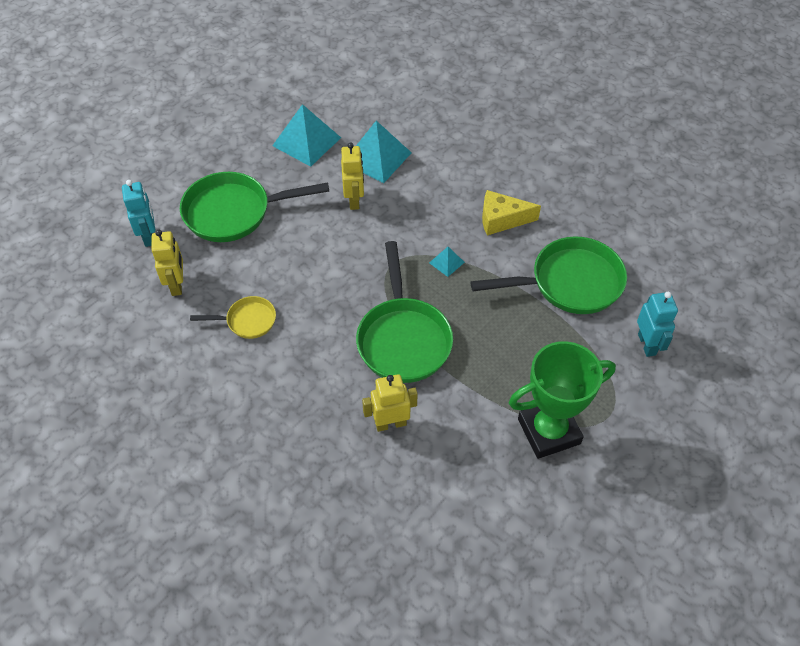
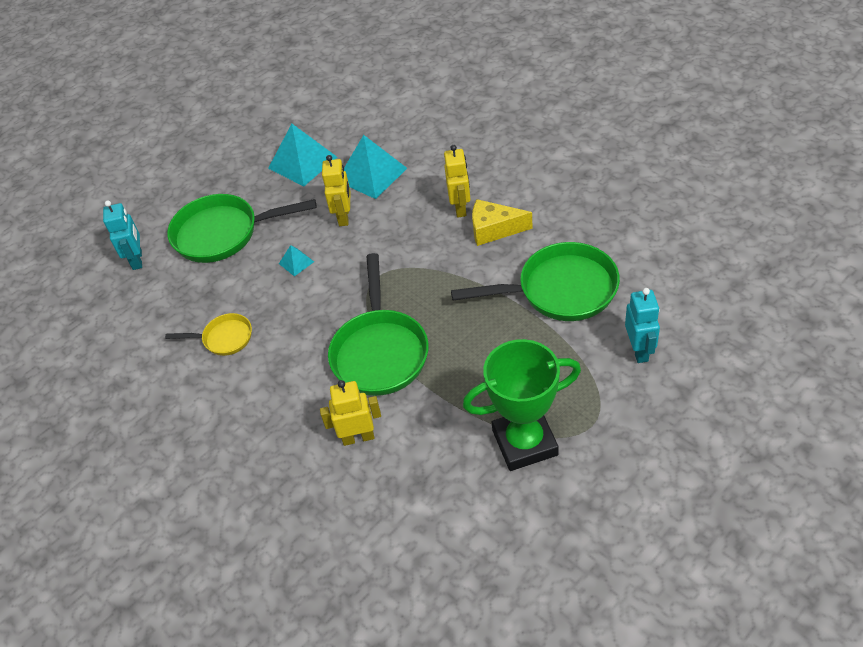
camera: 10 degrees right, 5 degrees down
yellow robot [151,230,183,296] -> yellow robot moved to [444,145,471,218]
turquoise pyramid [429,247,465,277] -> turquoise pyramid moved to [279,245,314,276]

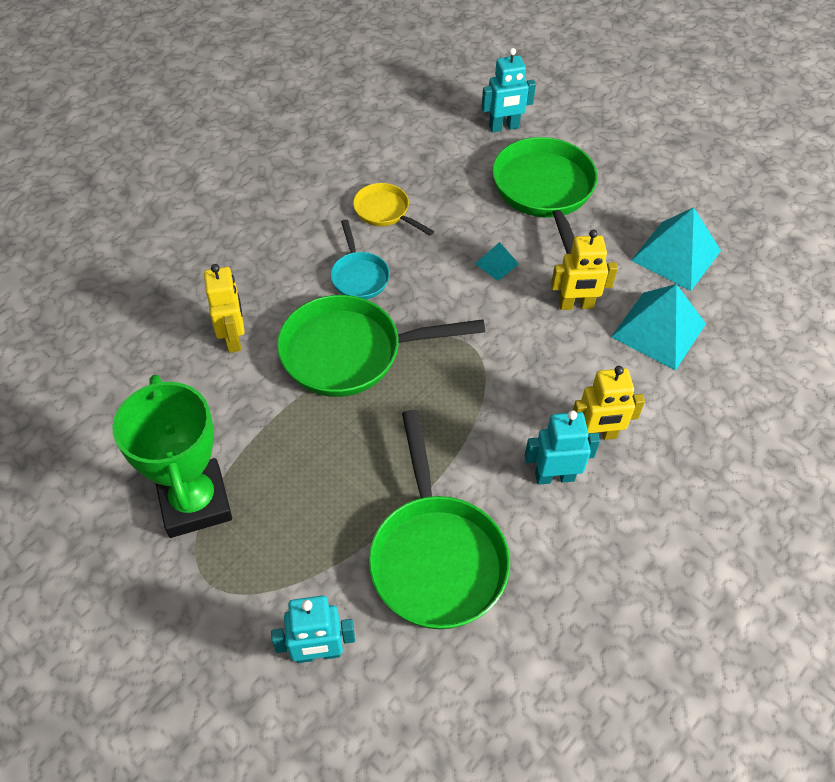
camera: 80 degrees right, 5 degrees up
yellow pan [165,313,252,356] -> yellow pan turned 135 degrees clockwise [353,183,434,236]
yellow cheese [472,199,533,246] -> turquoise robot [524,410,600,485]
none -> turquoise pan [331,220,390,299]

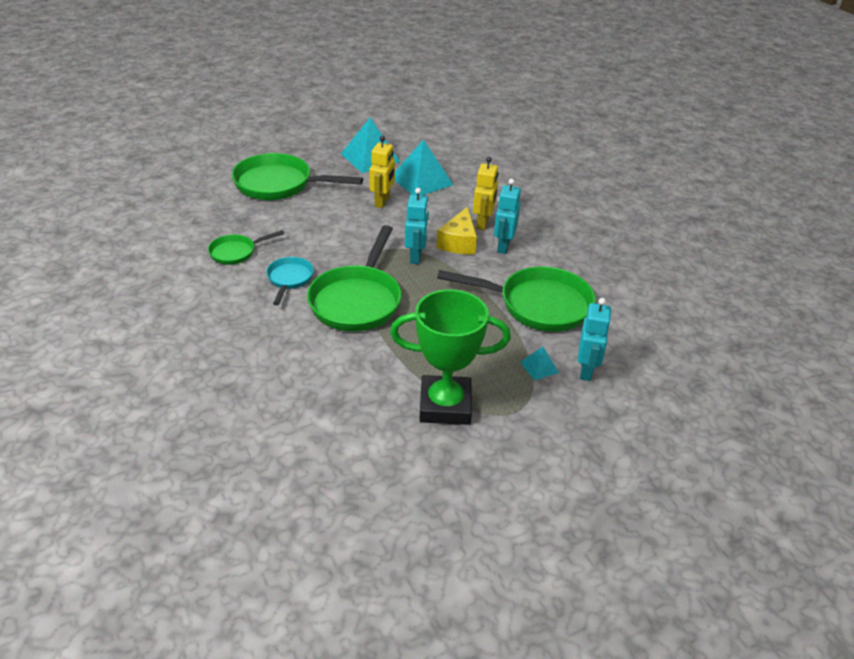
camera: 70 degrees left, 15 degrees down
yellow robot [204,264,245,353] -> none
turquoise pan [331,220,390,299] -> turquoise pan turned 90 degrees counterclockwise [266,257,314,305]
yellow pan [353,183,434,236] -> green pan [208,230,284,265]
turquoise pyramid [475,242,519,281] -> turquoise pyramid moved to [520,347,559,381]
turquoise robot [481,48,536,132] -> turquoise robot moved to [405,188,429,264]
none -> yellow cheese [436,207,477,254]

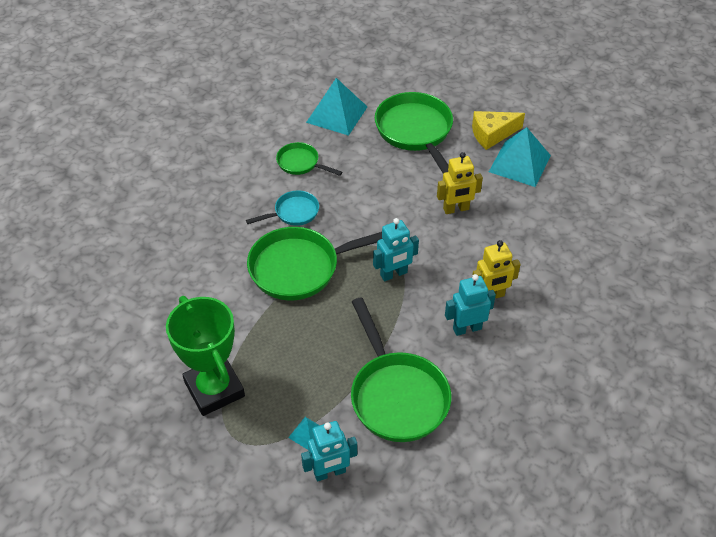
camera: 60 degrees right, 10 degrees up
turquoise pyramid [395,140,453,195] -> turquoise pyramid moved to [306,78,368,136]
yellow cheese [436,207,477,254] -> yellow cheese moved to [472,111,525,150]

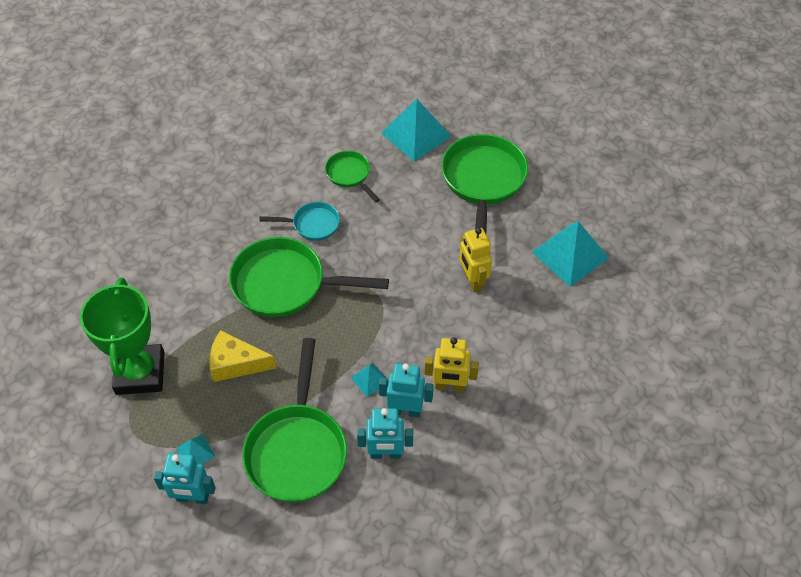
camera: 25 degrees right, 5 degrees up
turquoise robot [373,218,419,281] -> turquoise robot moved to [357,408,413,459]
yellow robot [437,152,483,214] -> yellow robot turned 60 degrees clockwise [459,228,492,292]
yellow cheese [472,111,525,150] -> yellow cheese moved to [209,330,276,382]
none -> turquoise pyramid [350,363,386,397]

